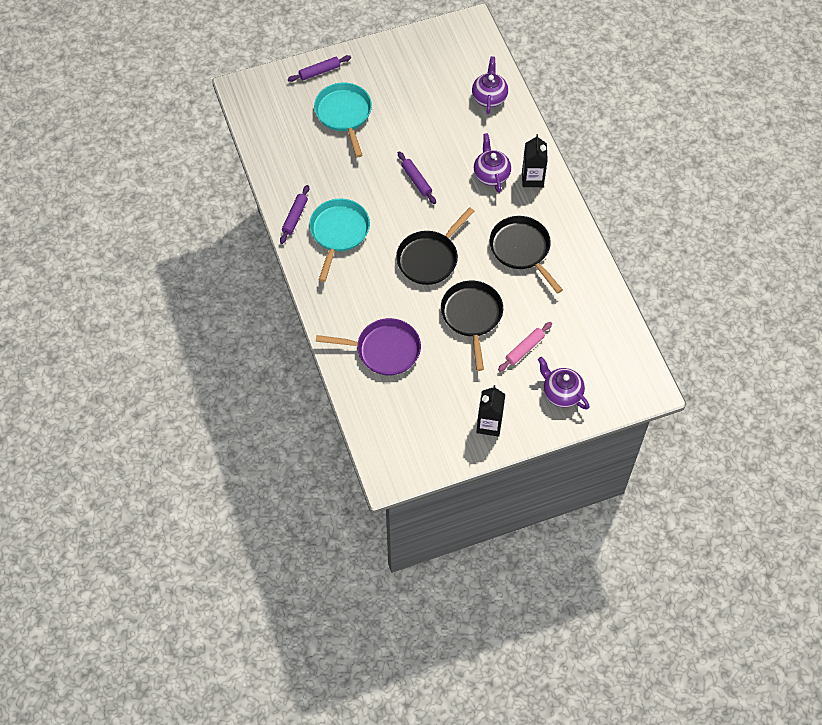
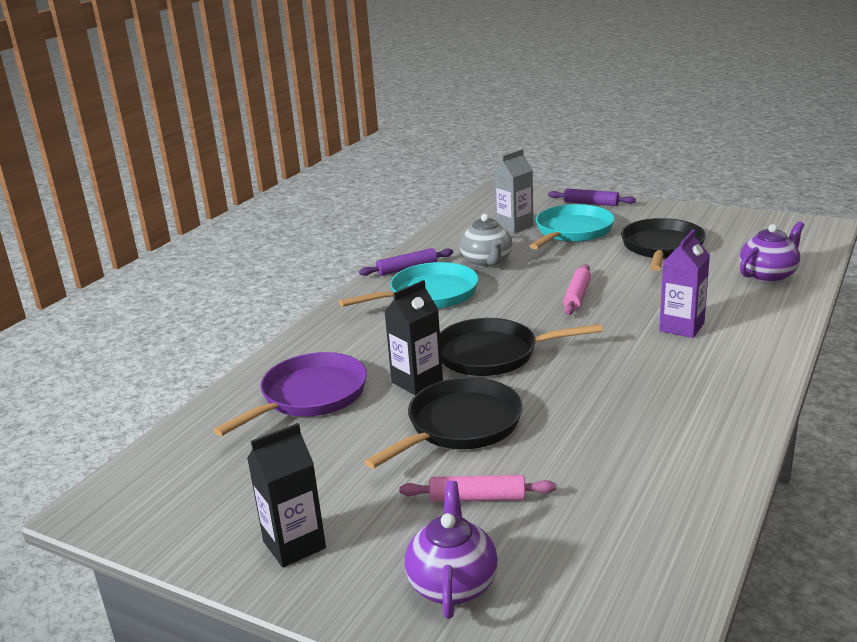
camera: 50 degrees right, 35 degrees down
purple pan [316,318,421,376] -> purple pan turned 105 degrees counterclockwise [213,352,367,436]
purple rolling pin [398,151,436,204] -> pink rolling pin [563,264,591,315]
purple teapot [474,133,511,193] -> purple carton [659,229,710,338]
black pan [490,216,563,294] -> black pan moved to [621,218,706,271]
black carton [522,134,548,187] -> black carton moved to [384,280,443,395]
none -> grey teapot [460,214,513,268]
none -> grey carton [494,149,533,234]

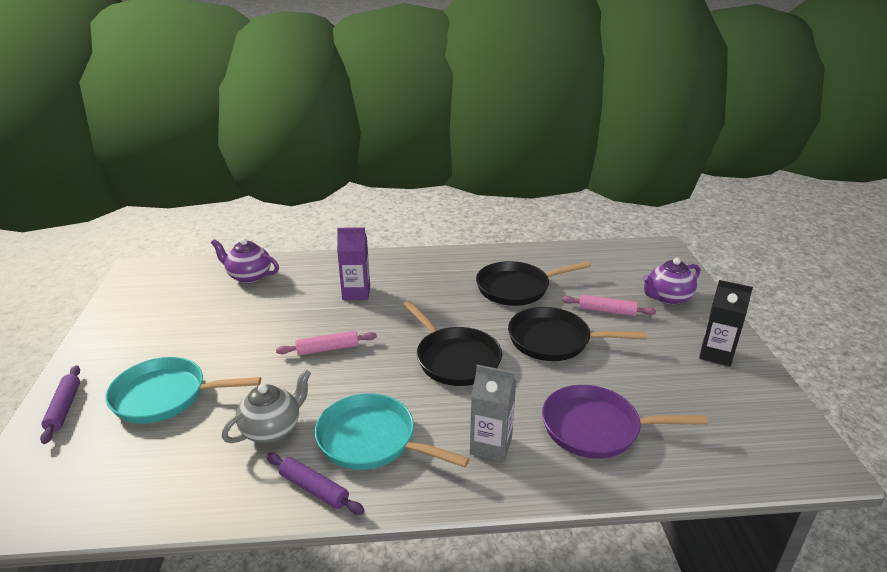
camera: 125 degrees left, 5 degrees up
black carton [384,280,443,395] -> none
pink rolling pin [399,475,556,502] -> pink rolling pin turned 45 degrees counterclockwise [562,294,656,317]
grey carton [494,149,533,234] -> grey carton moved to [470,365,516,462]
black pan [621,218,706,271] -> black pan moved to [476,261,591,306]

